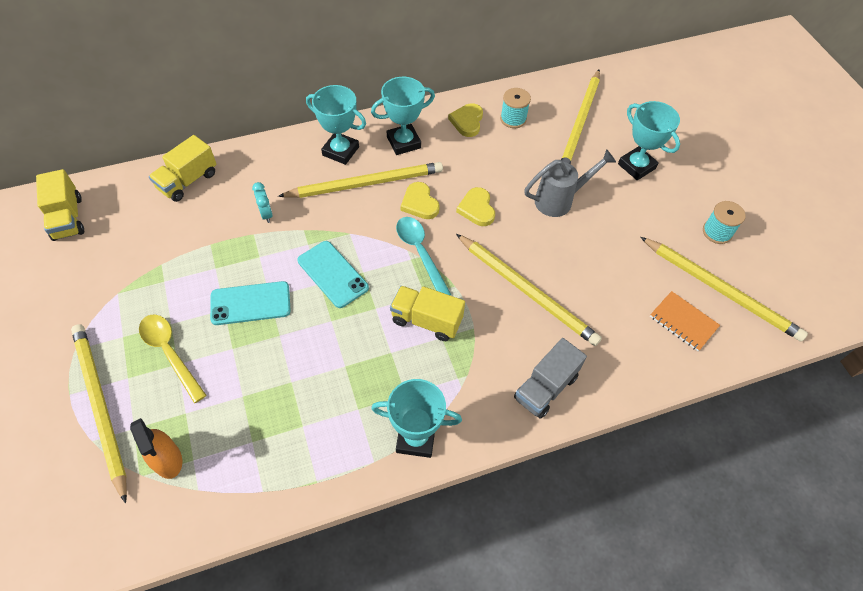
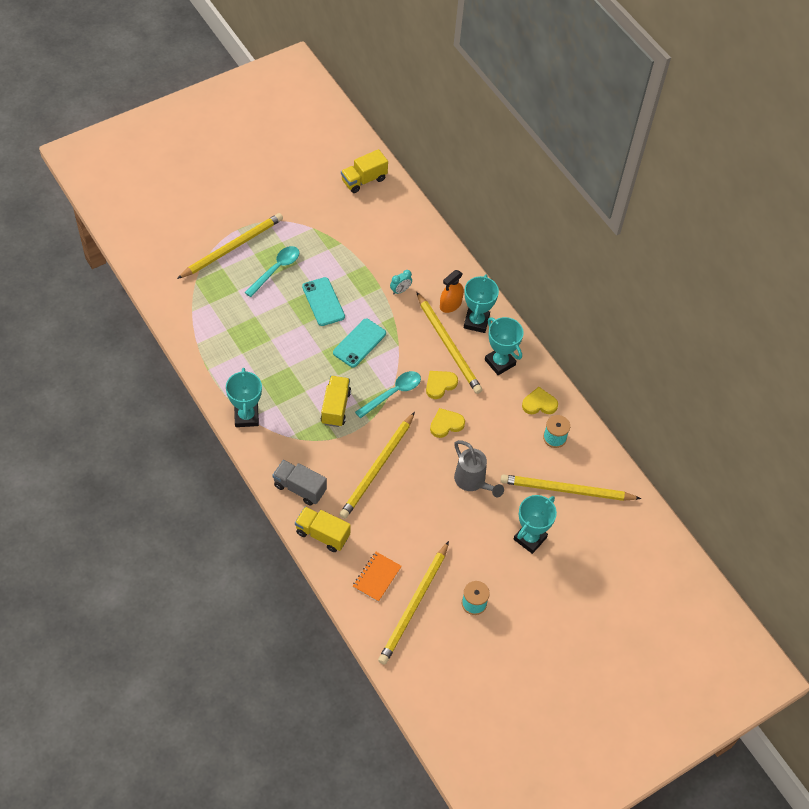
camera: 75 degrees right, 0 degrees up
orange spray bottle [130,418,182,479] -> orange spray bottle moved to [440,270,464,313]
yellow spoon [139,315,207,403] -> turquoise spoon [245,246,300,297]
yellow truck [149,135,217,202] -> yellow truck moved to [295,507,351,552]

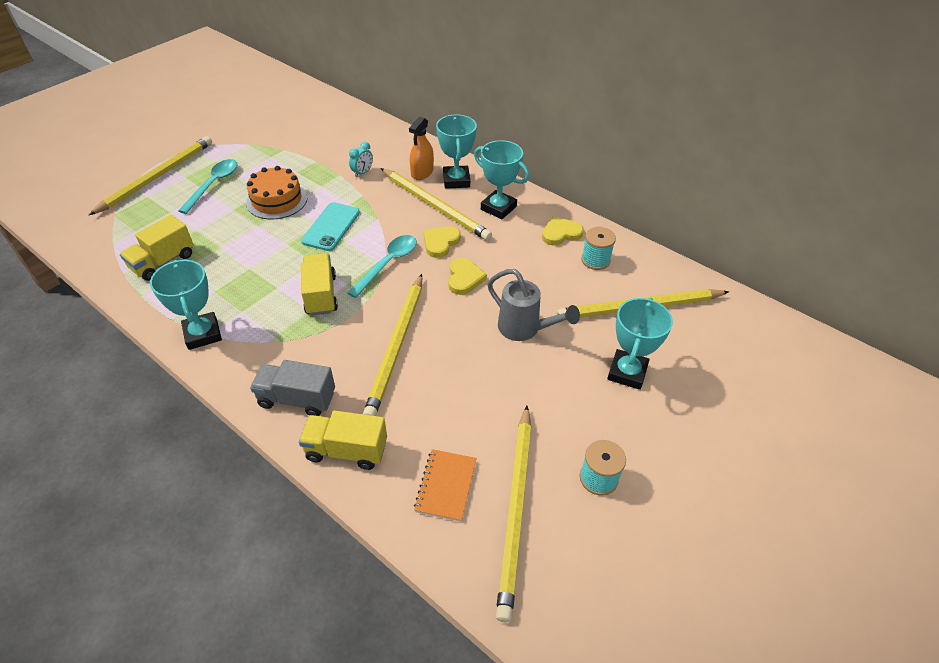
camera: 15 degrees left, 10 degrees down
turquoise phone [302,277,345,326] -> orange cake [246,166,307,220]
yellow truck [341,149,388,193] -> yellow truck moved to [120,215,194,281]
yellow heart [430,408,465,438] -> yellow heart turned 135 degrees clockwise [448,258,487,295]

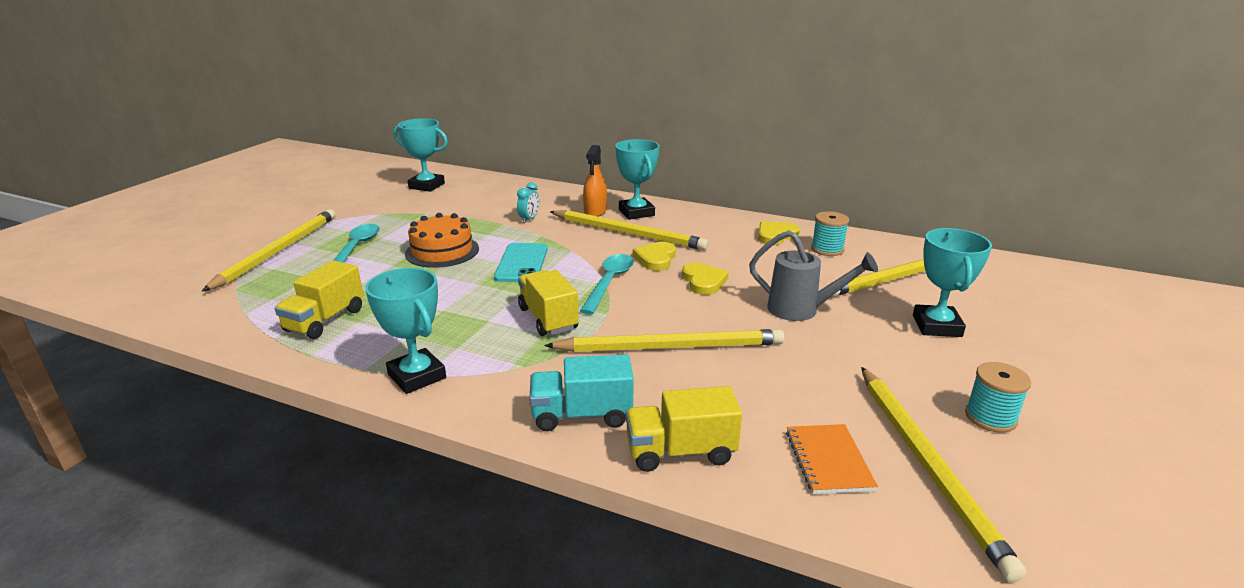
camera: 15 degrees left, 20 degrees down
grey truck [250,360,335,416] -> turquoise truck [529,354,634,431]
yellow pencil [363,274,422,416] -> yellow pencil turned 90 degrees counterclockwise [544,329,784,352]
turquoise trophy [474,140,530,219] -> turquoise trophy moved to [393,118,448,192]

